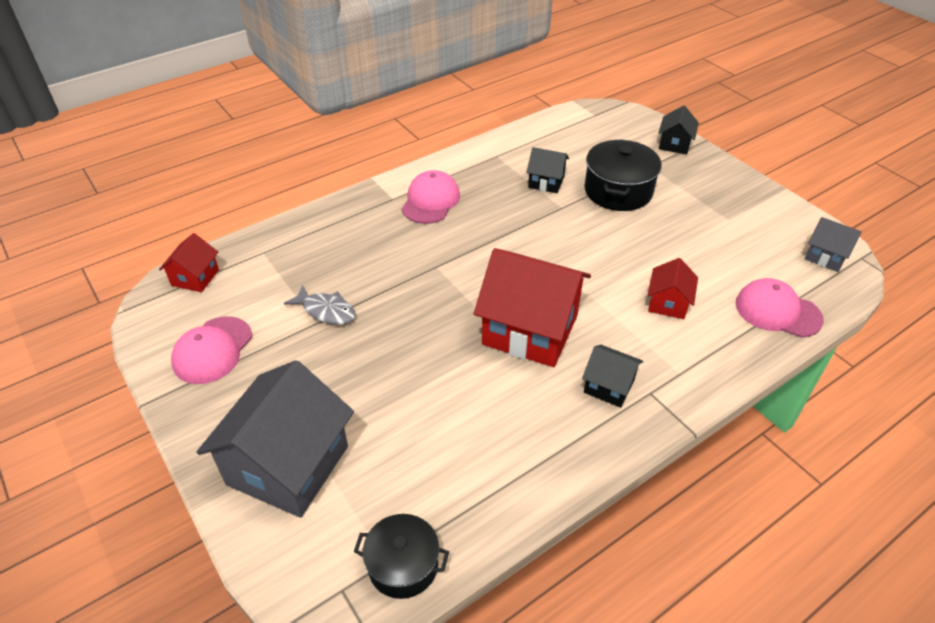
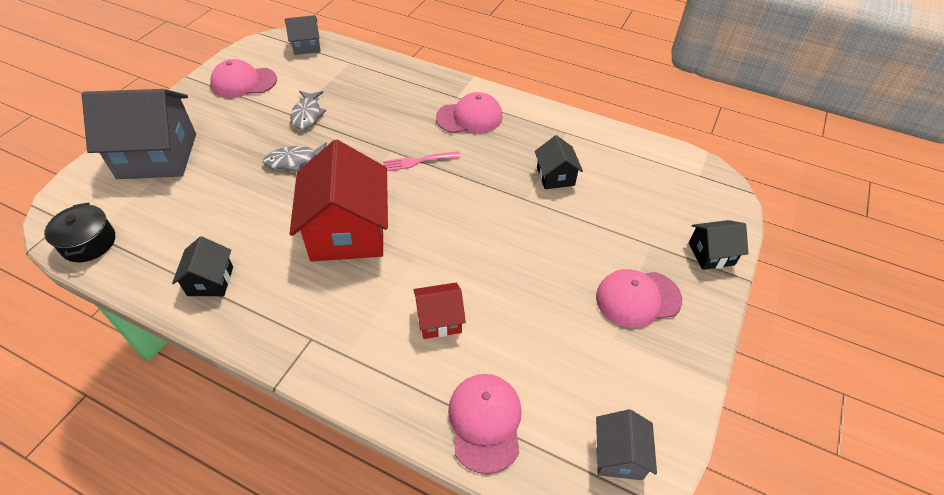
camera: 60 degrees right, 5 degrees up
red house [159,233,219,292] -> grey house [285,15,321,55]
black house [582,345,643,408] -> black house moved to [172,236,233,296]
black pot [584,140,662,211] -> none
none -> grey fish [263,142,327,172]
none -> pink fork [383,151,461,171]
none -> pink cap [596,269,682,328]

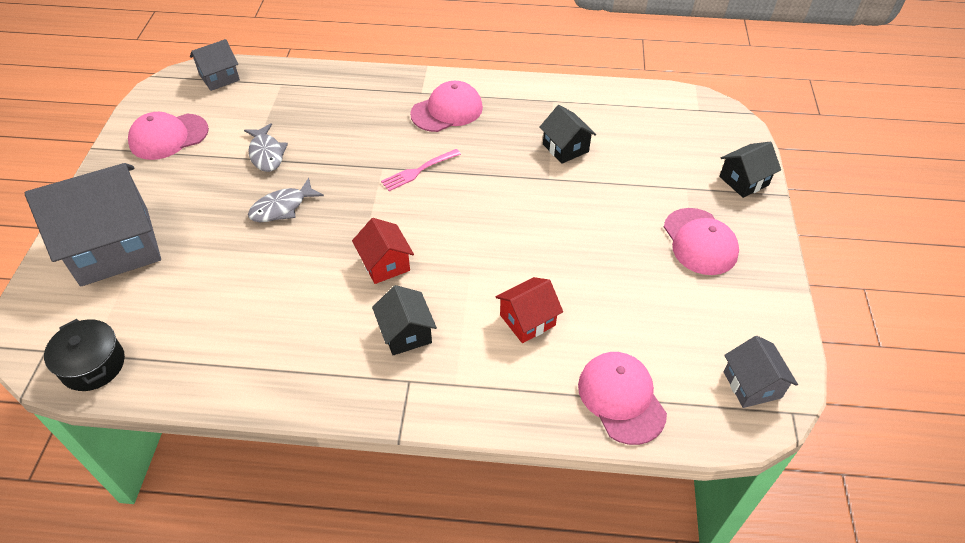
camera: 20 degrees left, 0 degrees up
black house [172,236,233,296] -> black house moved to [372,285,437,355]
red house [290,140,388,262] -> red house [352,218,414,284], size x0.49
pink cap [596,269,682,328] -> pink cap turned 75 degrees counterclockwise [664,208,739,275]

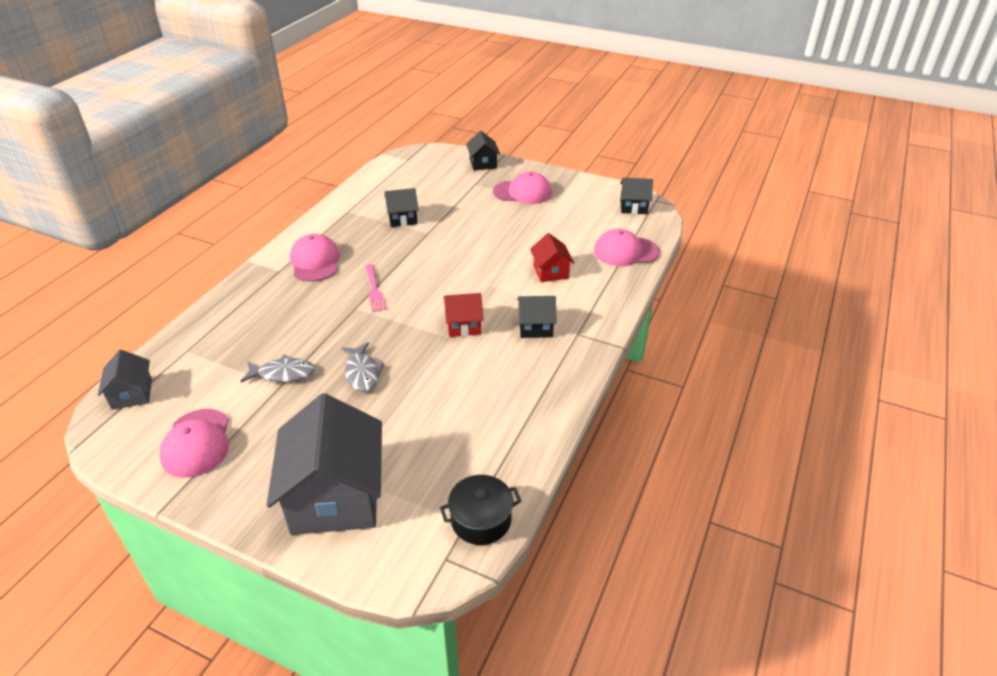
camera: 70 degrees left, 10 degrees down
grey house [723,336,798,408] -> black house [620,178,653,214]

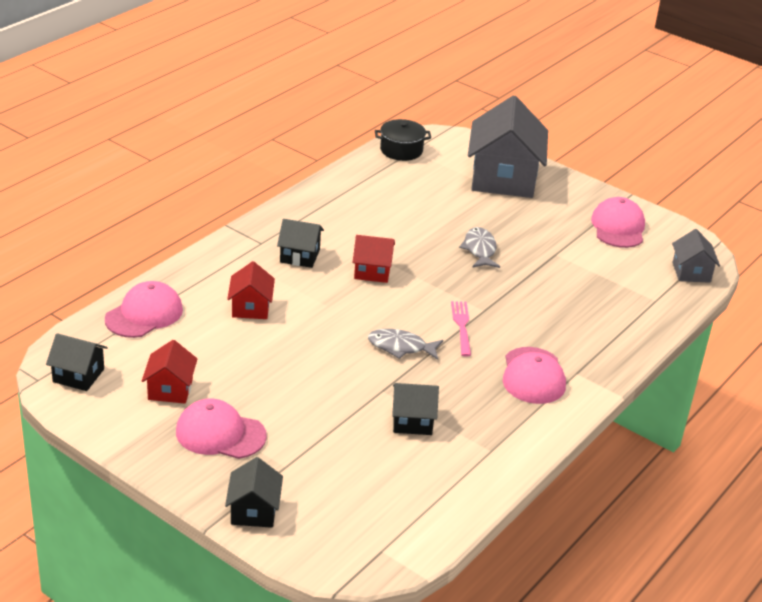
camera: 170 degrees left, 5 degrees down
grey fish [240,355,315,382] -> grey fish moved to [368,329,443,360]
pink cap [594,229,660,266] -> pink cap turned 60 degrees counterclockwise [105,281,183,338]
none -> red house [142,340,197,404]

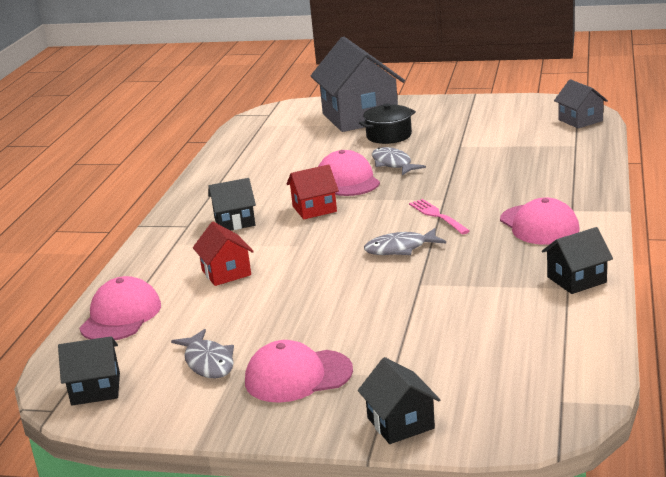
camera: 20 degrees left, 10 degrees down
red house [142,340,197,404] -> grey fish [171,329,234,378]
black pot [375,119,431,161] -> black pot moved to [359,103,416,144]
black house [392,383,439,435] -> black house moved to [542,227,613,294]
pink cap [591,197,645,248] -> pink cap moved to [318,150,380,196]

